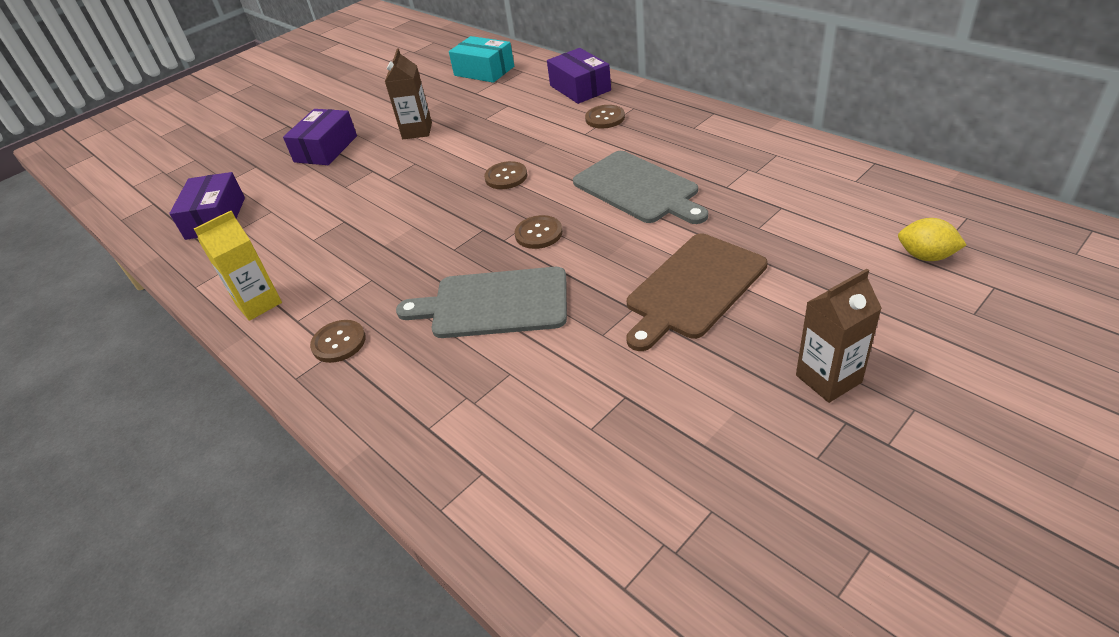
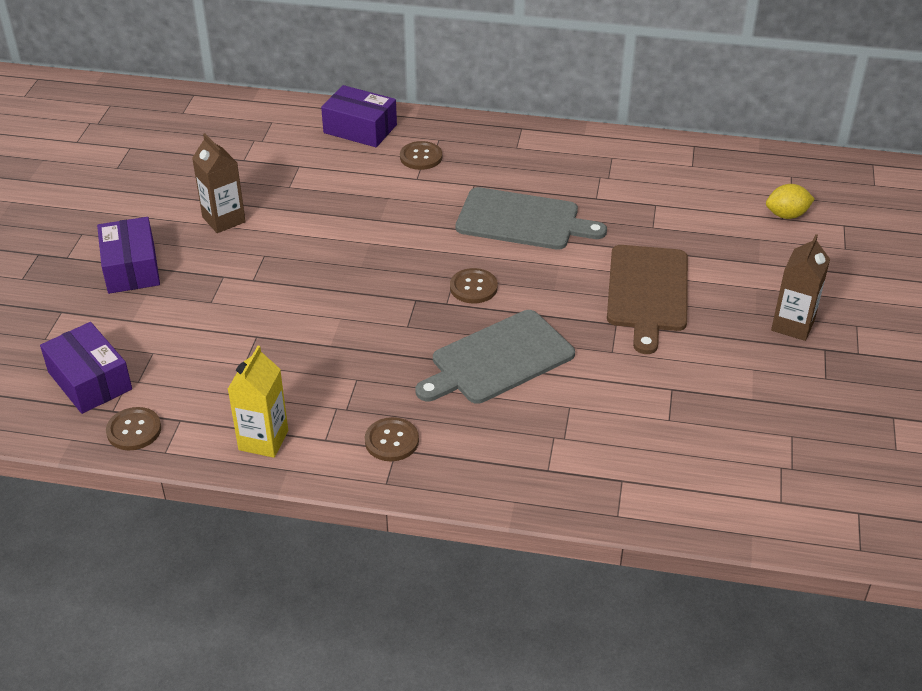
camera: 40 degrees left, 0 degrees up
turquoise box [449,36,514,83] -> none
brown button [484,161,527,189] -> brown button moved to [106,407,161,450]

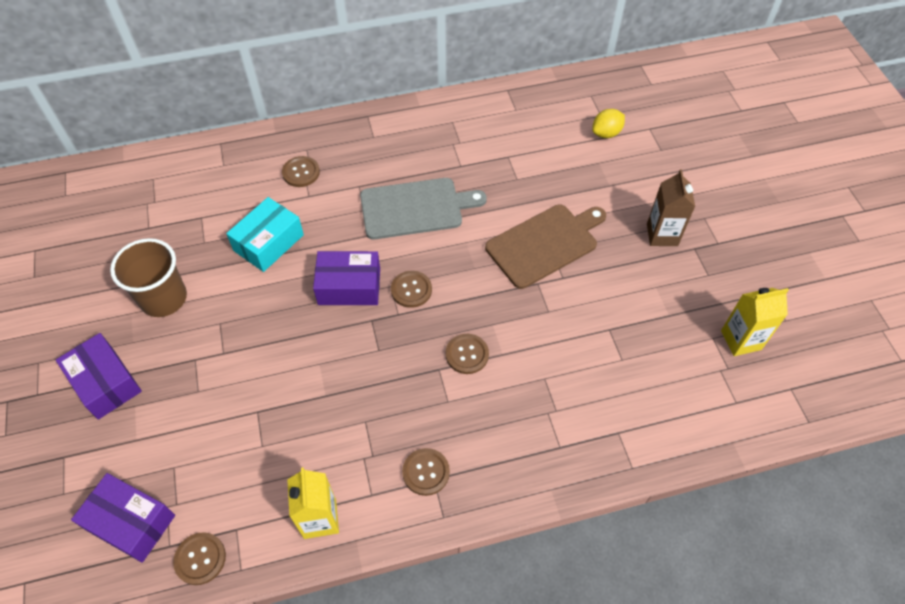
camera: 25 degrees left, 15 degrees up
brown carton [192,133,246,233] -> brown cup [110,238,187,317]
purple box [321,85,397,147] -> purple box moved to [313,251,380,305]
grey cutting board [416,310,575,404] -> brown button [446,334,489,374]
brown cutting board [607,245,688,354] -> brown cutting board turned 105 degrees counterclockwise [485,205,606,289]
none -> turquoise box [226,197,304,272]
none -> yellow carton [721,288,789,356]

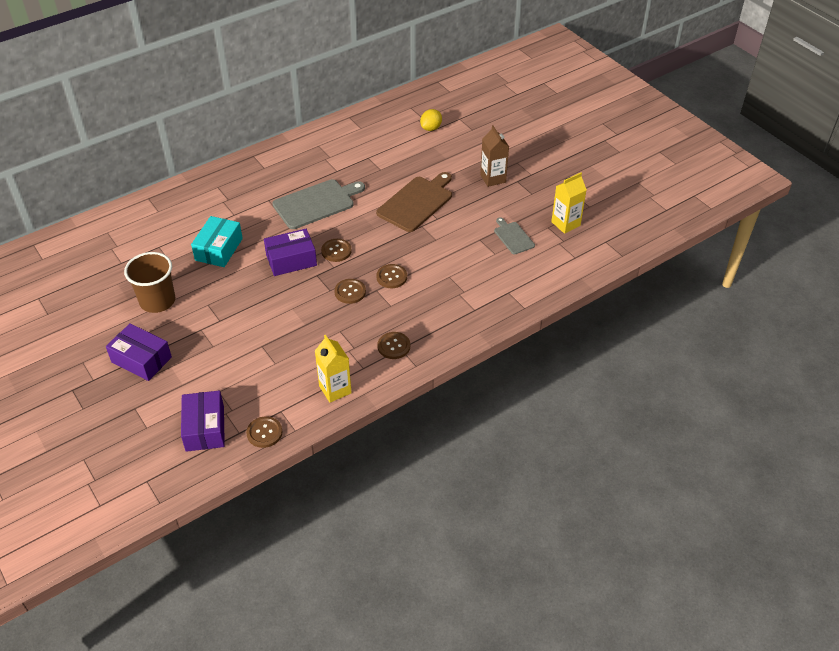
camera: 20 degrees left, 10 degrees down
purple box [71,473,175,563] -> purple box turned 75 degrees clockwise [181,390,225,452]
brown button [282,156,320,187] -> brown button moved to [334,279,366,304]
none -> grey cutting board [494,217,535,254]

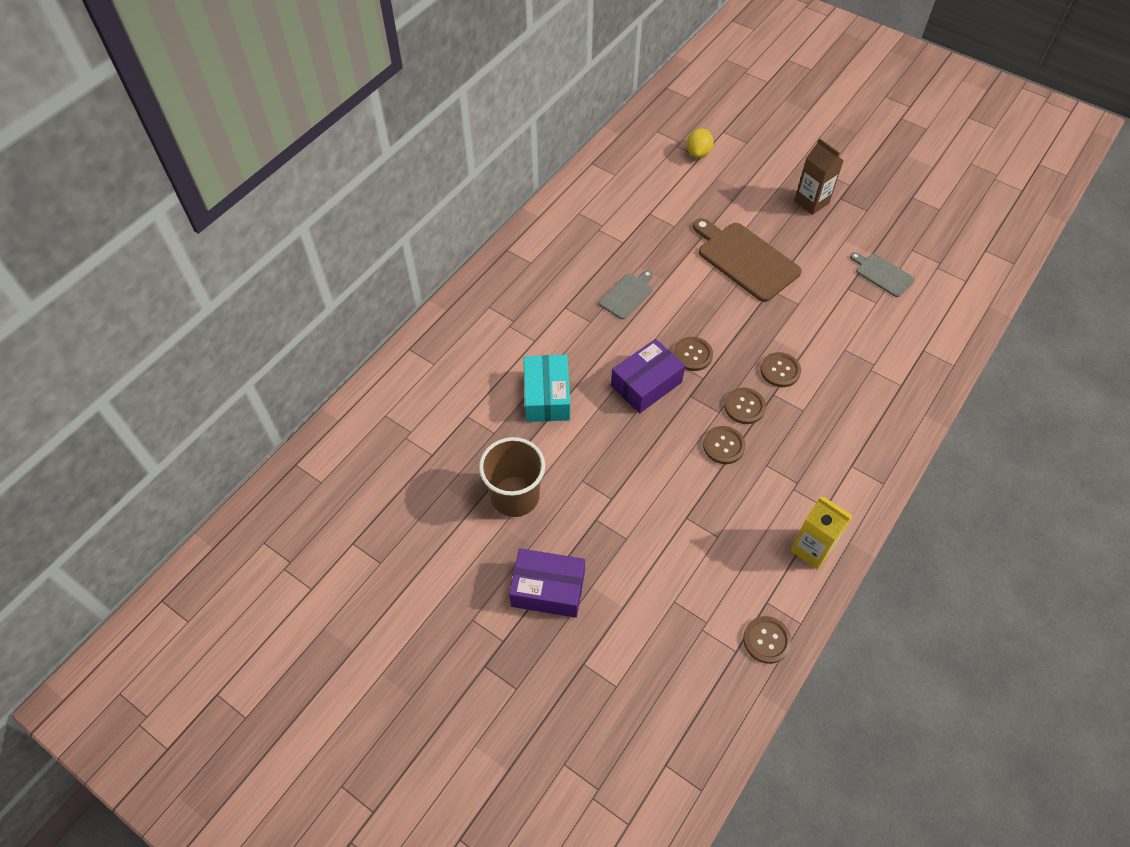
camera: 20 degrees left, 10 degrees up
purple box [181,390,225,452] -> none
grey cutting board [272,179,365,229] -> grey cutting board [599,270,653,319], size x0.55
brown cutting board [376,172,452,232] -> brown cutting board turned 60 degrees counterclockwise [693,218,802,302]
brown button [378,332,410,359] -> brown button moved to [703,426,746,464]
yellow carton [551,173,587,234] -> none

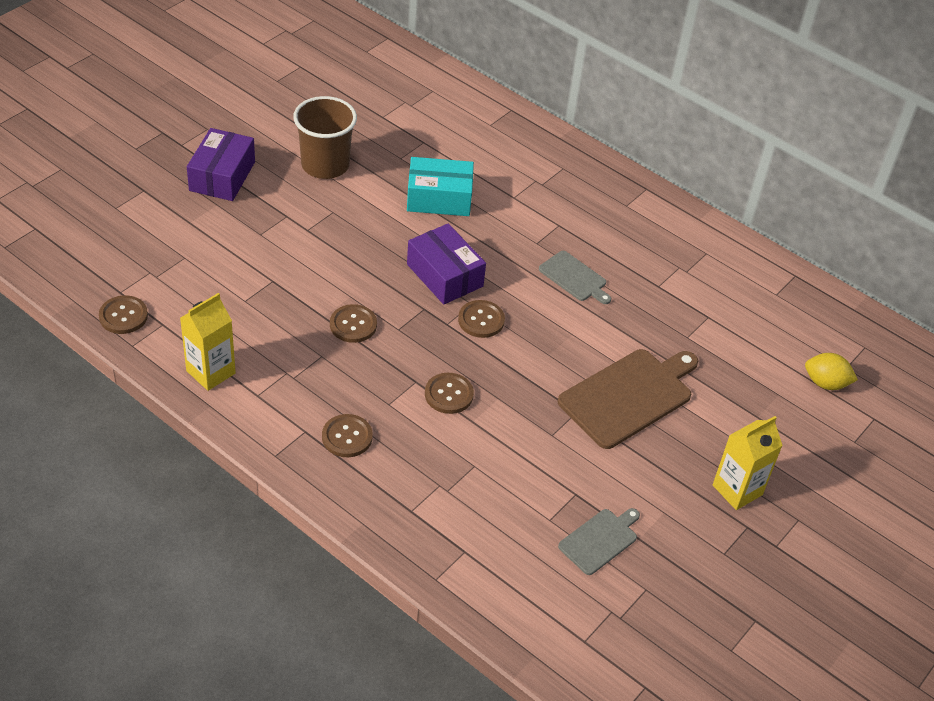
camera: 90 degrees right, 10 degrees down
brown button [724,388,766,424] -> brown button moved to [322,414,373,457]
brown carton [794,138,843,215] -> yellow carton [713,416,783,510]

